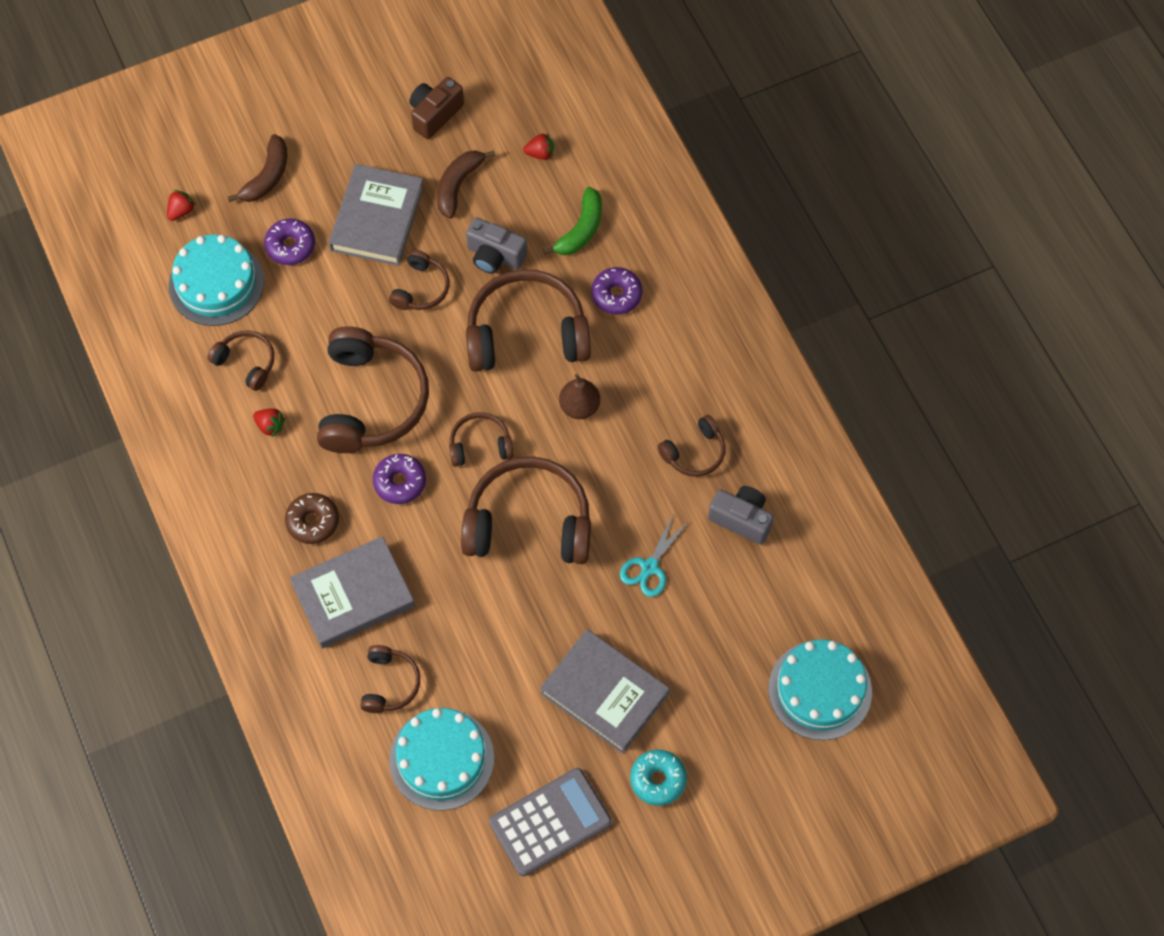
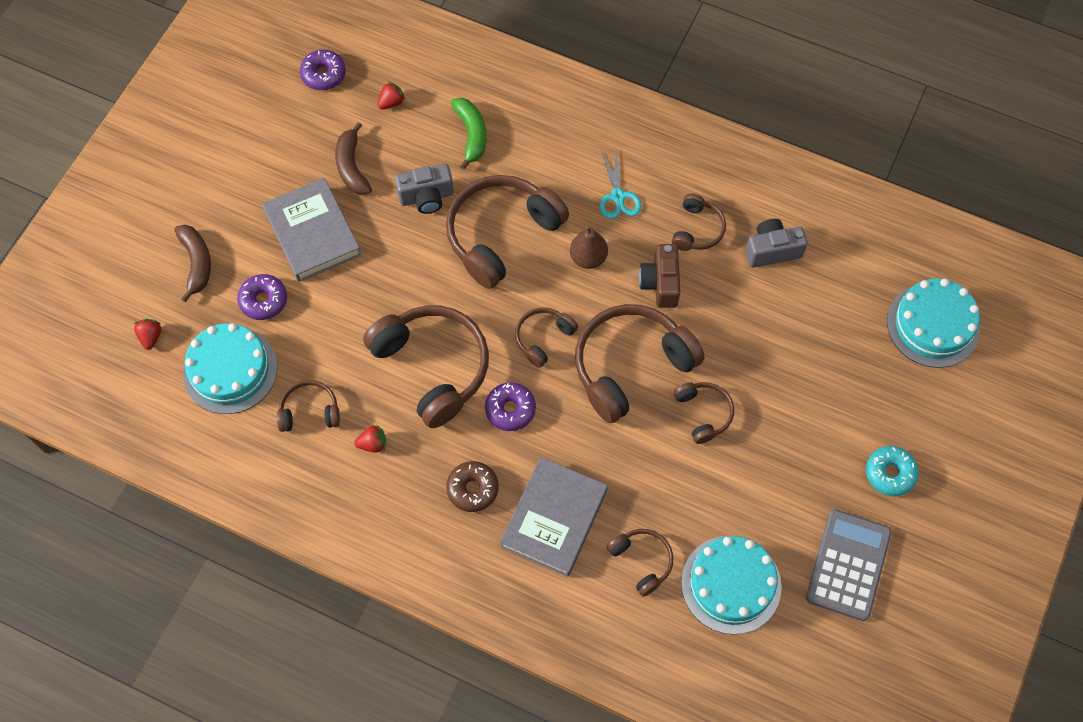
camera: 40 degrees left, 0 degrees up
brown headphones [389,250,449,310] -> brown headphones moved to [674,382,734,444]
brown camera [409,77,464,139] -> brown camera moved to [639,244,680,308]
grey book [540,629,670,754] -> none
purple donut [591,267,642,315] -> purple donut moved to [300,50,346,90]
turquoise scissors [620,513,689,597] -> turquoise scissors moved to [600,148,642,219]

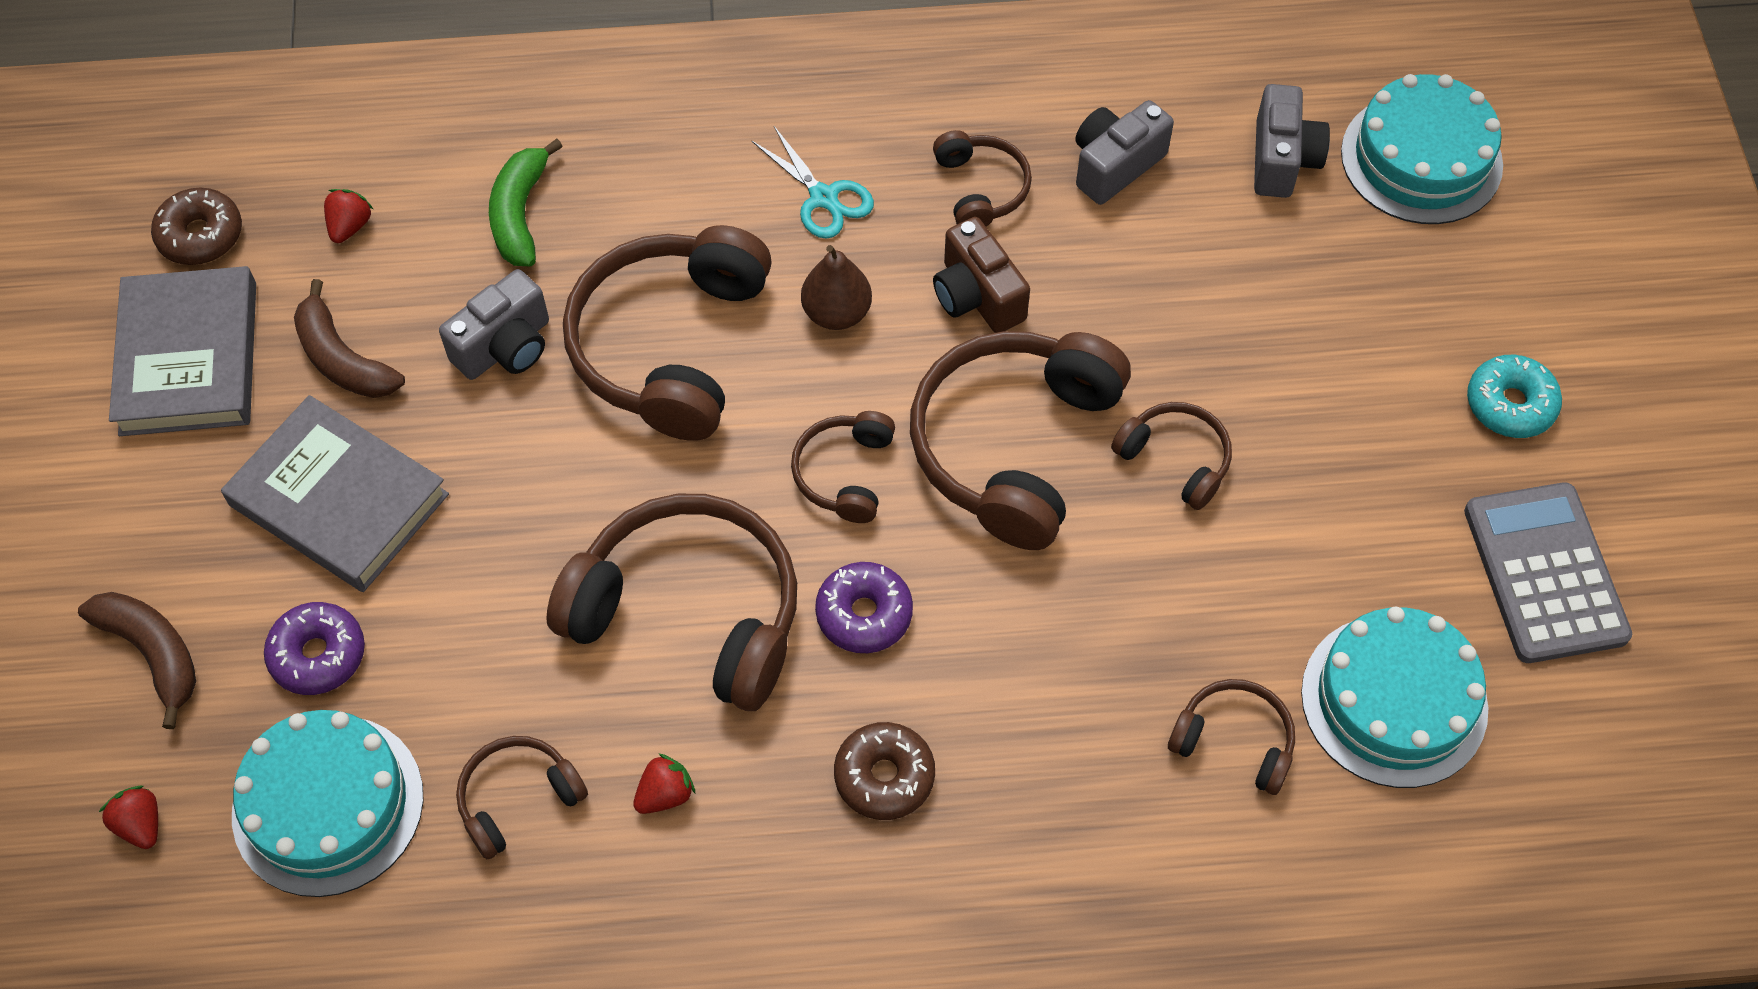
camera: 30 degrees left, 5 degrees down
purple donut [300,50,346,90] -> brown donut [151,187,242,265]
green banana [451,98,486,170] -> green banana turned 135 degrees counterclockwise [489,139,563,266]
grey book [500,457,608,577] -> grey book moved to [109,266,256,436]
none -> grey camera [1254,84,1330,198]

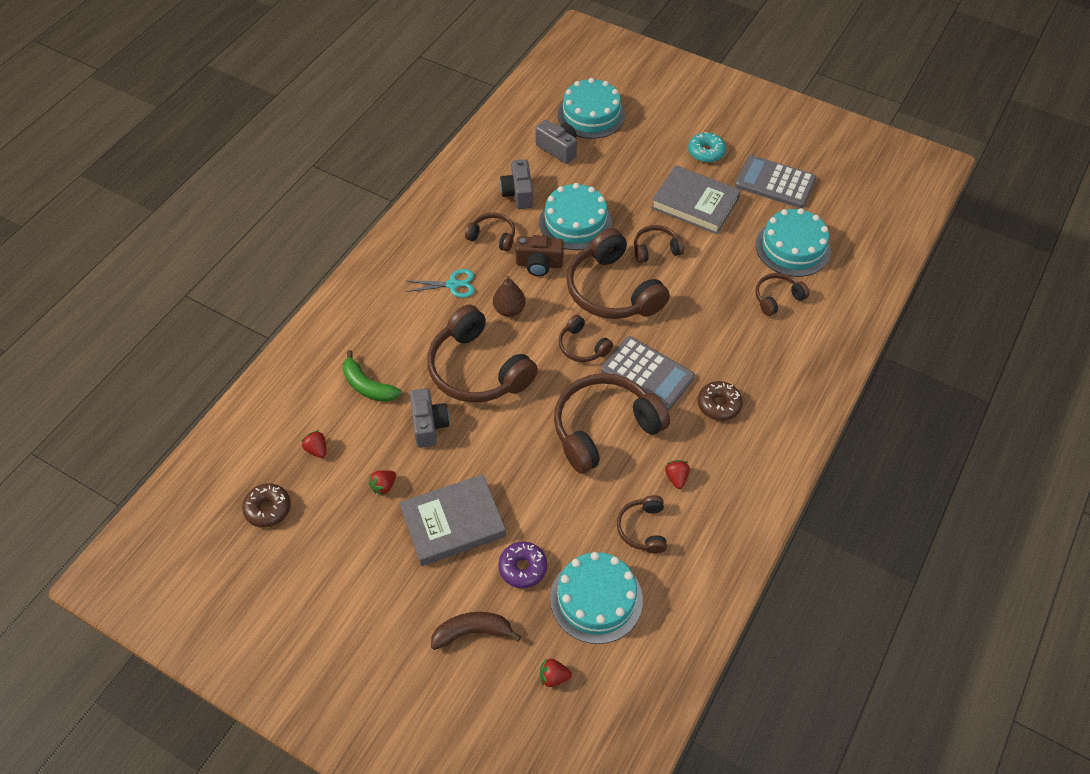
camera: 55 degrees left, 5 degrees down
grey book [109,266,256,436] -> grey book moved to [651,165,741,234]
brown banana [294,279,405,398] -> red strawberry [368,470,396,496]
purple donut [815,562,913,653] -> grey calculator [601,336,695,410]
none -> turquoise cake [539,183,612,250]

